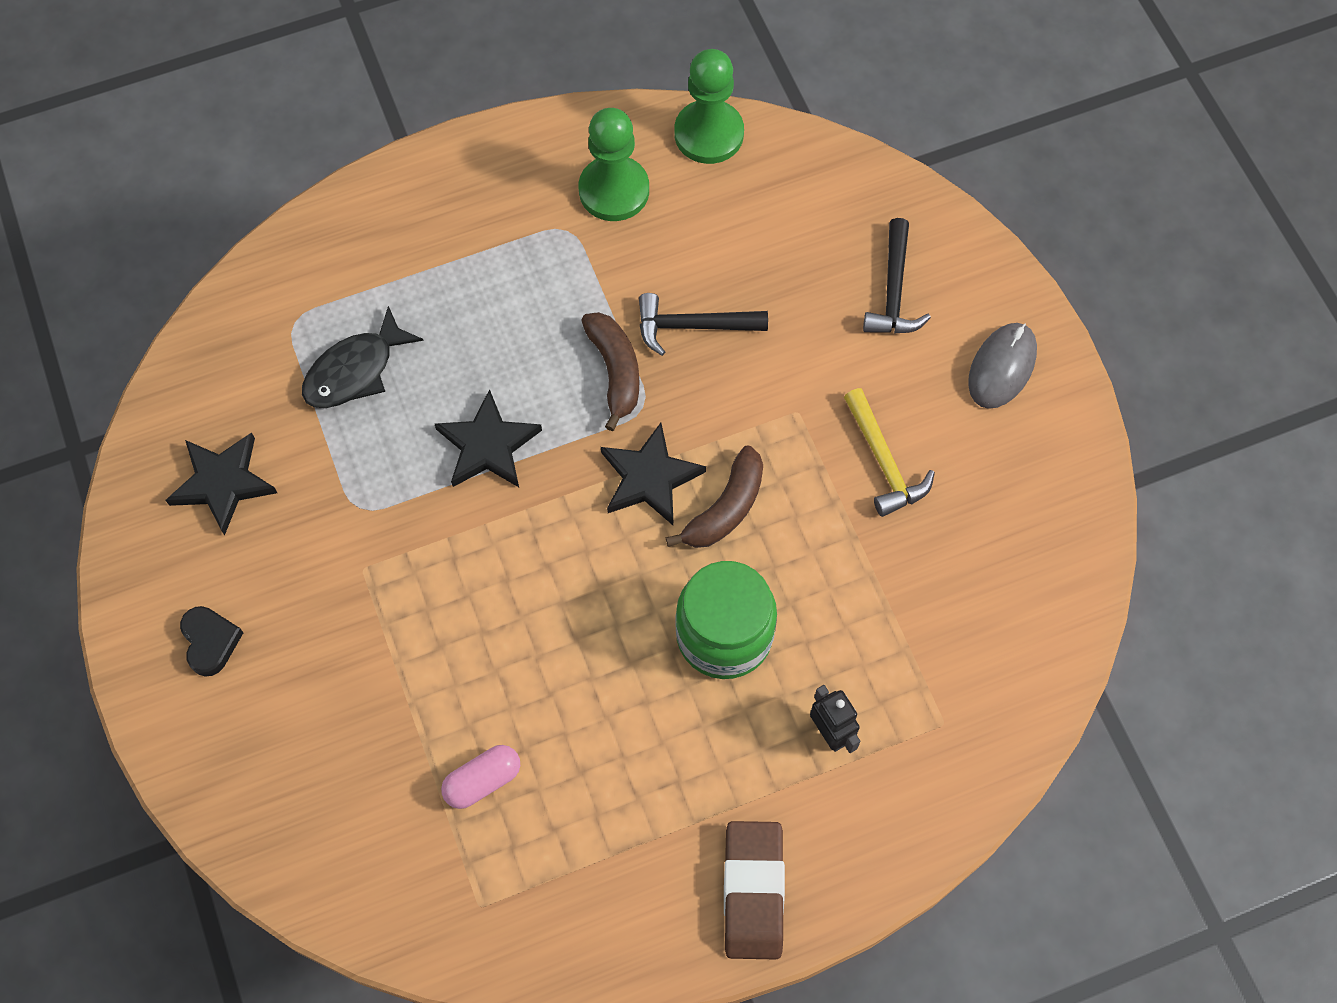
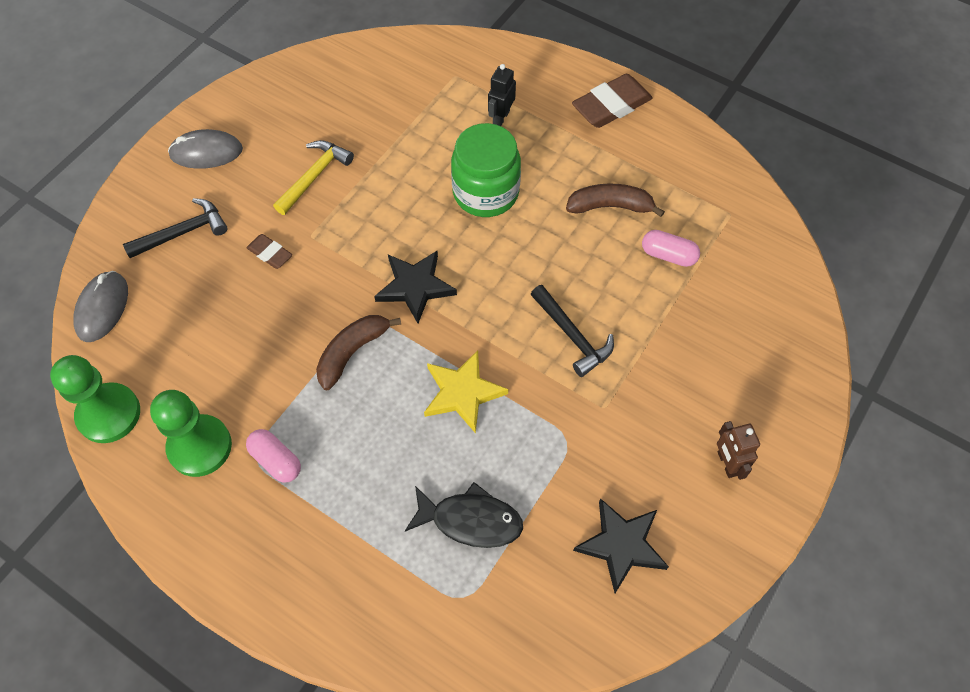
camera: 125 degrees left, 5 degrees down
black heart [180,606,243,677] -> brown robot [717,421,760,480]
black star [435,389,542,487] -> yellow star [424,350,508,434]
black hammer [639,293,768,356] -> black hammer moved to [531,285,614,377]
brown banana [665,446,763,548] -> brown banana moved to [566,183,665,217]
none -> grey mouse [73,271,128,342]
none -> brown eraser [246,234,292,269]
none -> pink capsule [246,429,301,483]

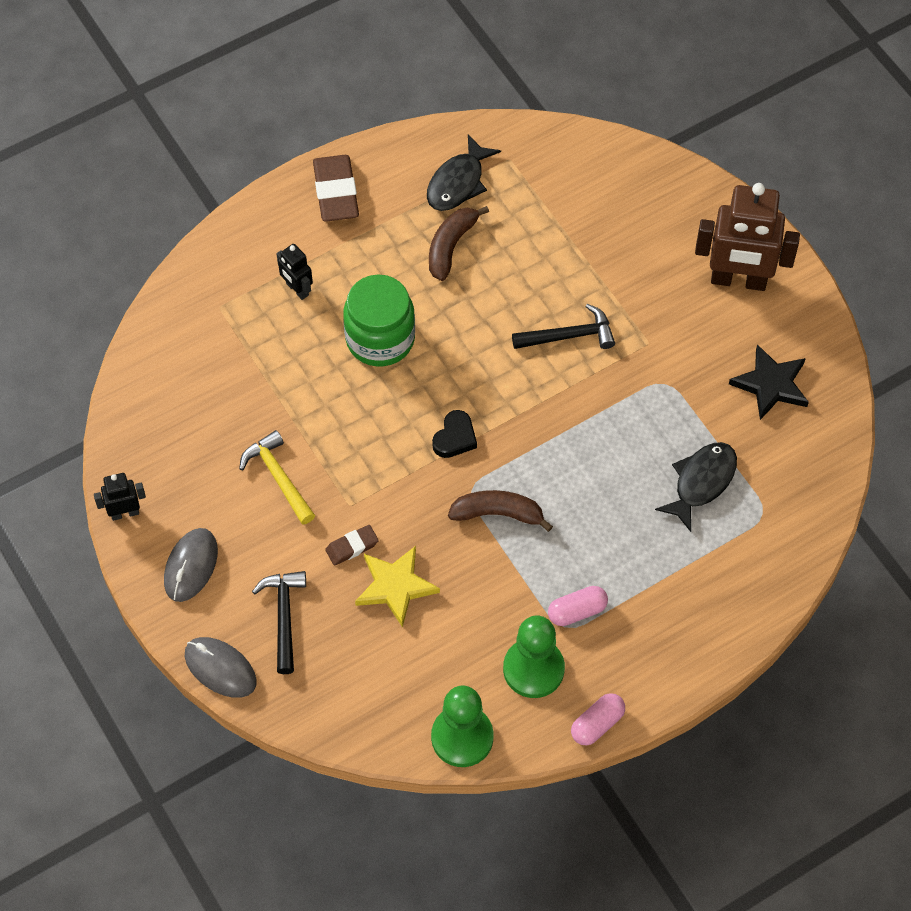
camera: 65 degrees left, 0 degrees up
grey mouse [73,271,128,342] -> grey mouse moved to [185,637,257,698]
brown banana [316,315,401,390] -> brown banana turned 120 degrees clockwise [448,490,553,532]
black star [374,251,457,323] -> black heart [432,410,477,458]
yellow star [424,350,508,434] -> yellow star moved to [355,546,440,627]
pink capsule [642,230,700,267] -> pink capsule moved to [571,693,625,745]
brown robot [717,421,760,480] -> brown robot [695,183,800,291], size x2.10
none -> black robot [94,473,146,521]
none -> black fish [427,134,501,211]

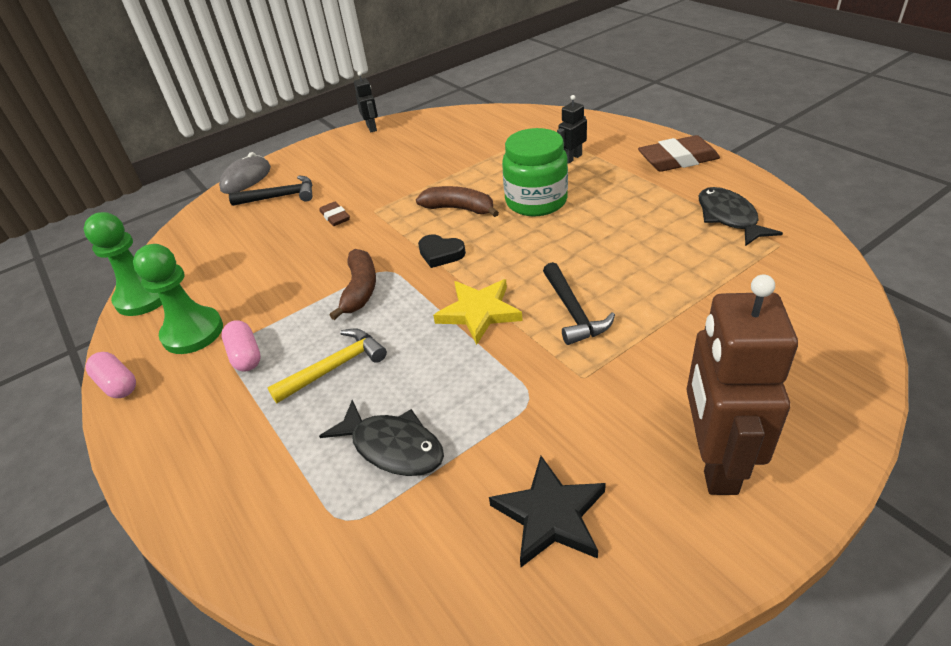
camera: 90 degrees right, 20 degrees down
grey mouse [164,528,218,602] -> none
yellow hammer [239,430,315,524] -> yellow hammer moved to [267,328,387,403]
yellow star [355,546,440,627] -> yellow star moved to [433,279,523,345]
black fish [427,134,501,211] -> black fish turned 45 degrees clockwise [699,187,783,246]
brown banana [429,206,489,281] -> brown banana moved to [416,186,499,217]

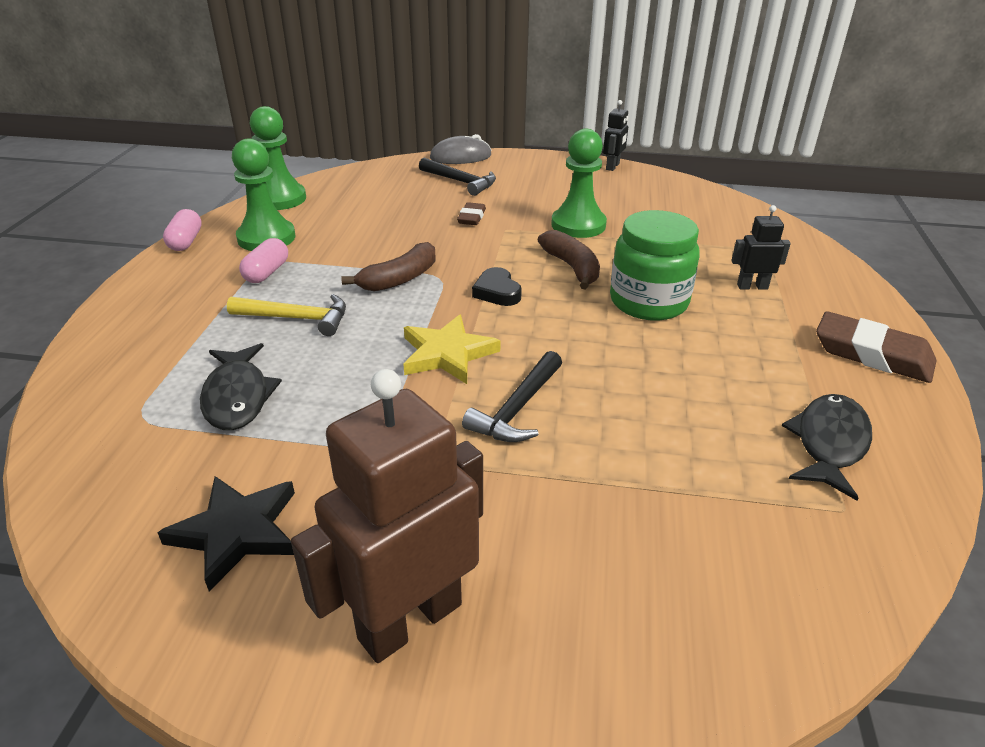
camera: 40 degrees right, 5 degrees down
none -> green pawn [551,129,607,238]

